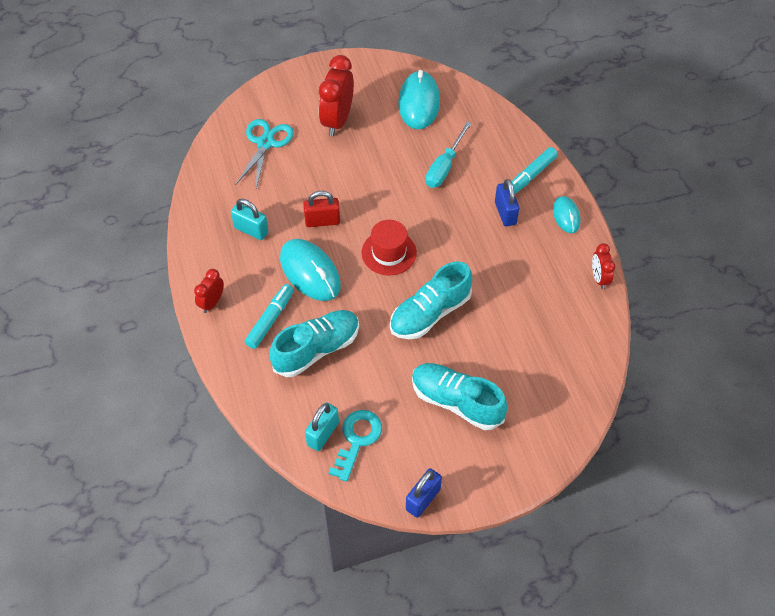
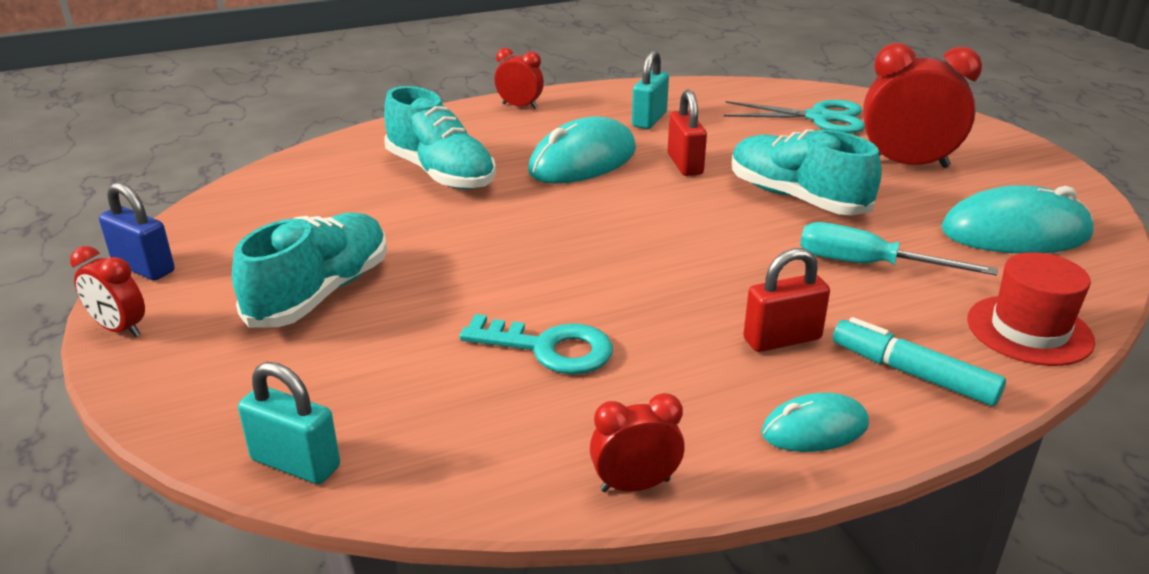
camera: 85 degrees right, 25 degrees down
turquoise marker [245,284,294,349] -> none
turquoise padlock [305,402,339,451] -> turquoise padlock moved to [238,362,340,484]
turquoise key [329,410,382,482] -> turquoise key moved to [459,314,613,374]
red hat [361,220,417,276] -> red hat moved to [967,252,1095,366]
turquoise shoe [390,261,472,339] -> turquoise shoe moved to [732,129,882,215]
blue padlock [495,179,519,226] -> red padlock [743,248,830,352]
none -> red clock [70,246,145,337]

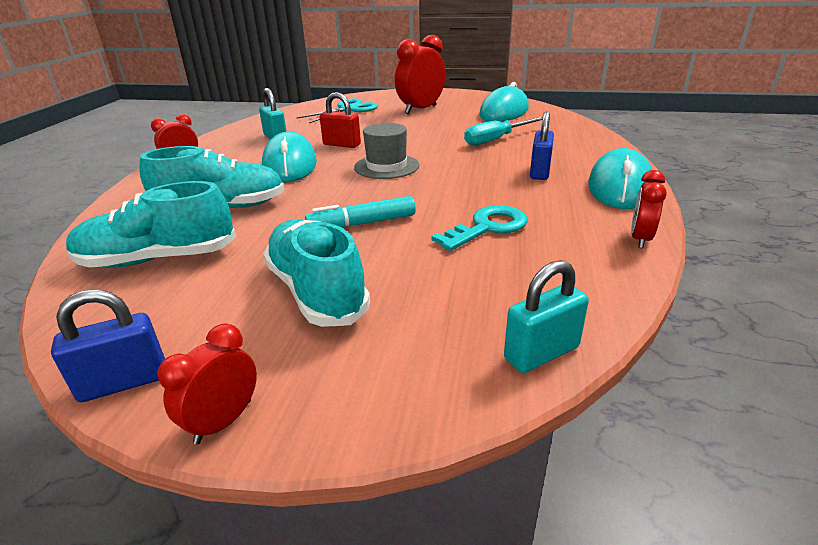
camera: 55 degrees left, 0 degrees up
red clock [70,246,145,337] -> red clock turned 150 degrees clockwise [157,324,257,445]
turquoise shoe [732,129,882,215] -> turquoise shoe moved to [66,181,236,268]
red padlock [743,248,830,352] -> blue padlock [530,111,554,180]
turquoise mouse [761,393,869,452] -> turquoise mouse [588,148,653,209], size x1.76
turquoise marker [833,317,1006,406] -> turquoise marker moved to [305,196,416,228]
red hat [967,252,1095,366] -> none
none -> grey hat [354,123,419,179]

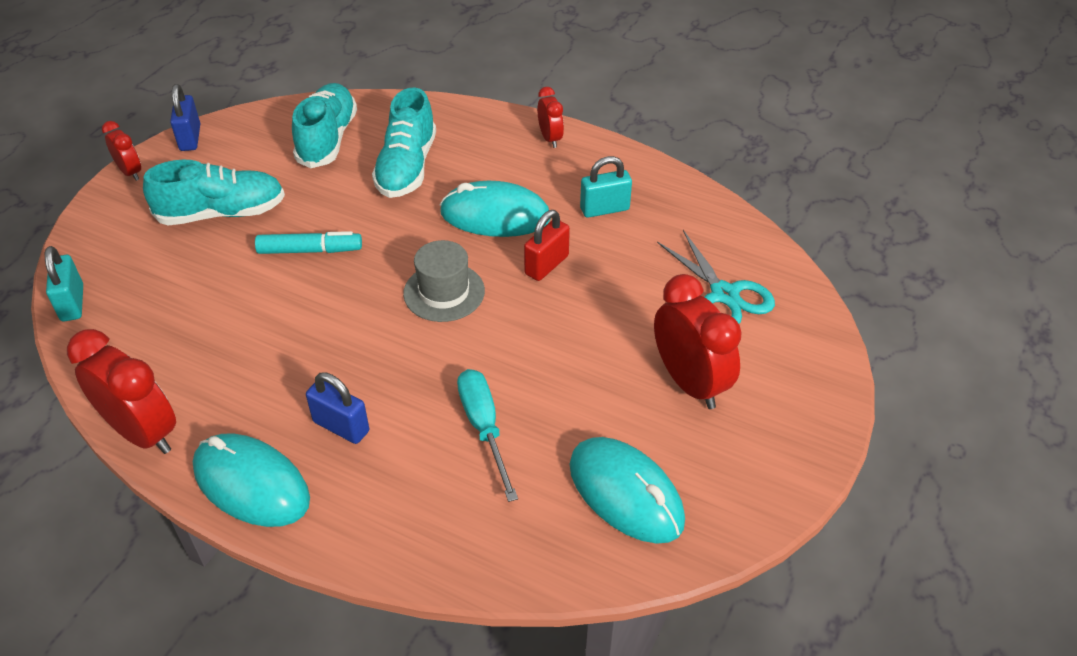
camera: 105 degrees right, 15 degrees up
turquoise marker [305,196,416,228] -> turquoise marker turned 90 degrees clockwise [255,231,362,254]
turquoise key [431,205,528,251] -> none
red clock [631,170,667,248] -> red clock [67,329,176,454], size x1.85

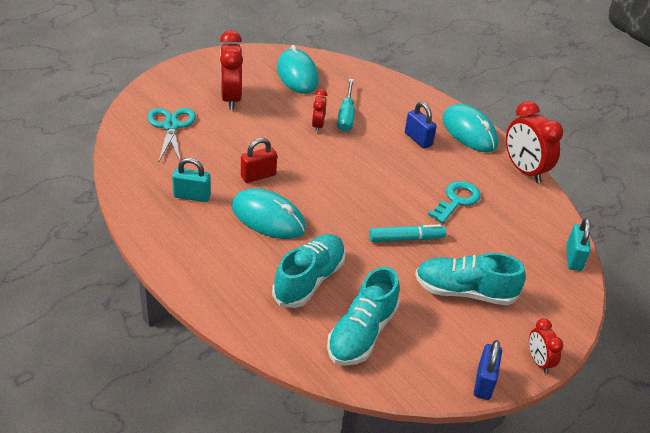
camera: 160 degrees left, 5 degrees down
turquoise marker [255,231,362,254] -> turquoise marker turned 150 degrees clockwise [369,224,446,242]
grey hat [403,240,485,322] -> none
red clock [537,87,564,148] -> red clock moved to [312,89,327,132]
none -> turquoise key [428,181,481,223]

